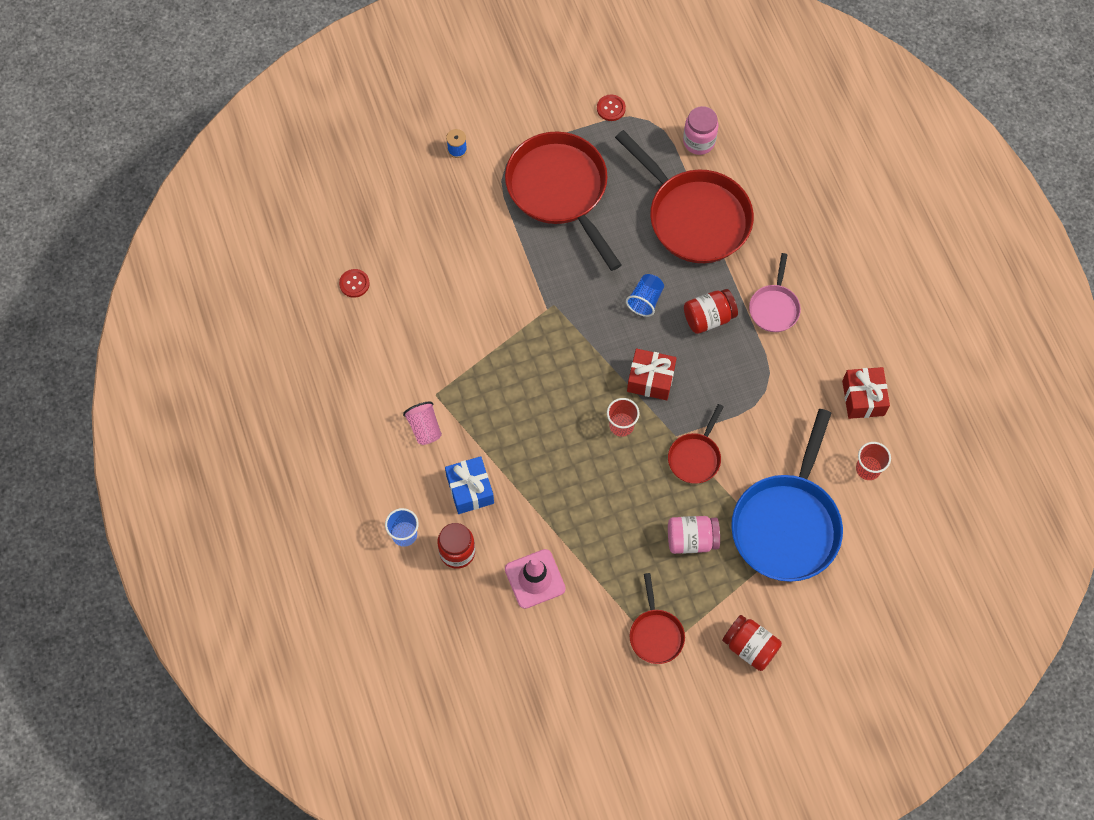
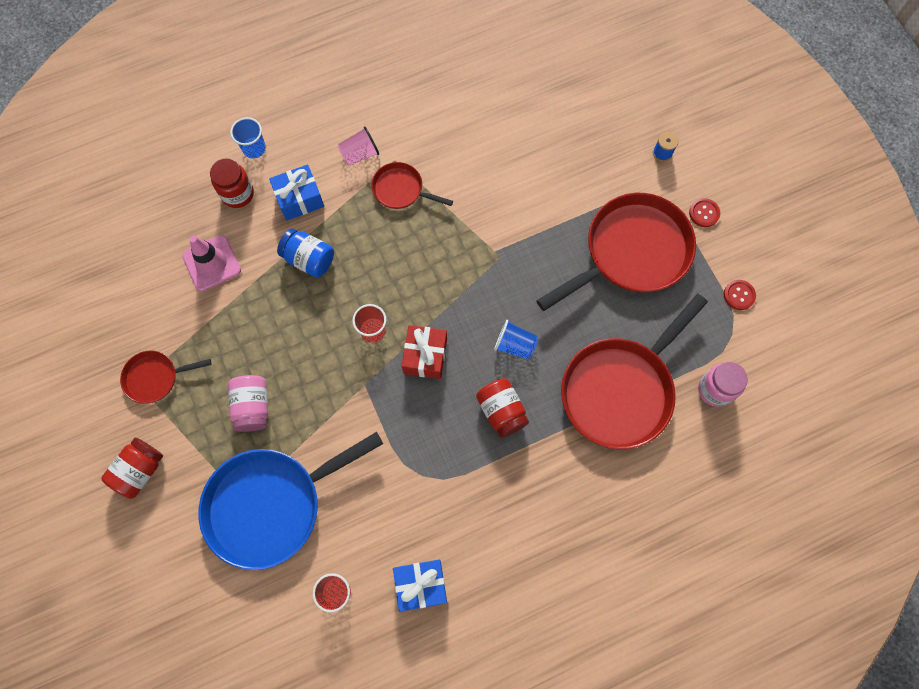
camera: 85 degrees right, 5 degrees up
red button [339,269,370,298] -> red button moved to [689,198,720,227]
red pan [668,404,724,484] -> red pan moved to [371,162,453,209]
blue pan [731,409,843,582] -> blue pan turned 45 degrees counterclockwise [198,432,383,570]
pink pan [749,253,801,332] -> none
red gift [842,367,890,419] -> blue gift [393,560,447,612]
none -> blue jar [277,228,334,278]

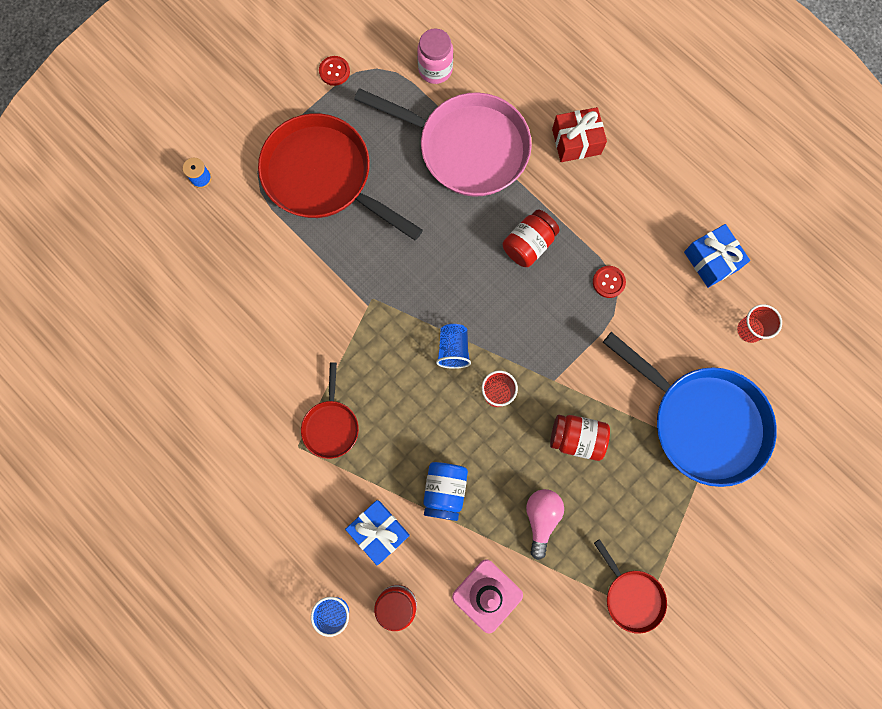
camera: 110 degrees left, 5 degrees up
red jar [102,438,163,499] -> red jar moved to [550,415,610,461]
pink jar [228,375,268,432] -> none
pink cup [338,126,379,166] -> none
red gift [402,325,447,379] -> red gift moved to [552,107,607,162]
blue cup [494,320,538,360] -> blue cup moved to [436,324,471,369]
red pan [561,294,708,450] -> pink pan [354,88,532,197]
red button [689,198,720,227] -> red button moved to [593,266,626,298]
none -> pink light bulb [526,489,564,560]

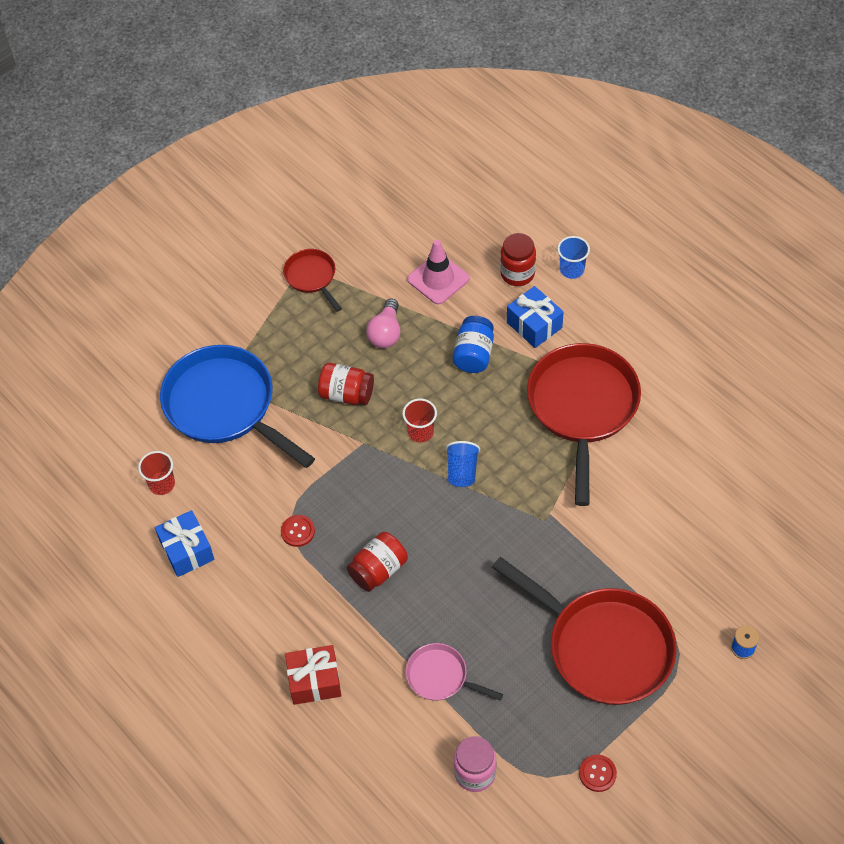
camera: 175 degrees left, 20 degrees down
red pan [301,362,359,459] -> red pan [527,343,641,506], size x2.05
pink pan [354,88,532,197] -> pink pan [406,643,503,701], size x0.49

